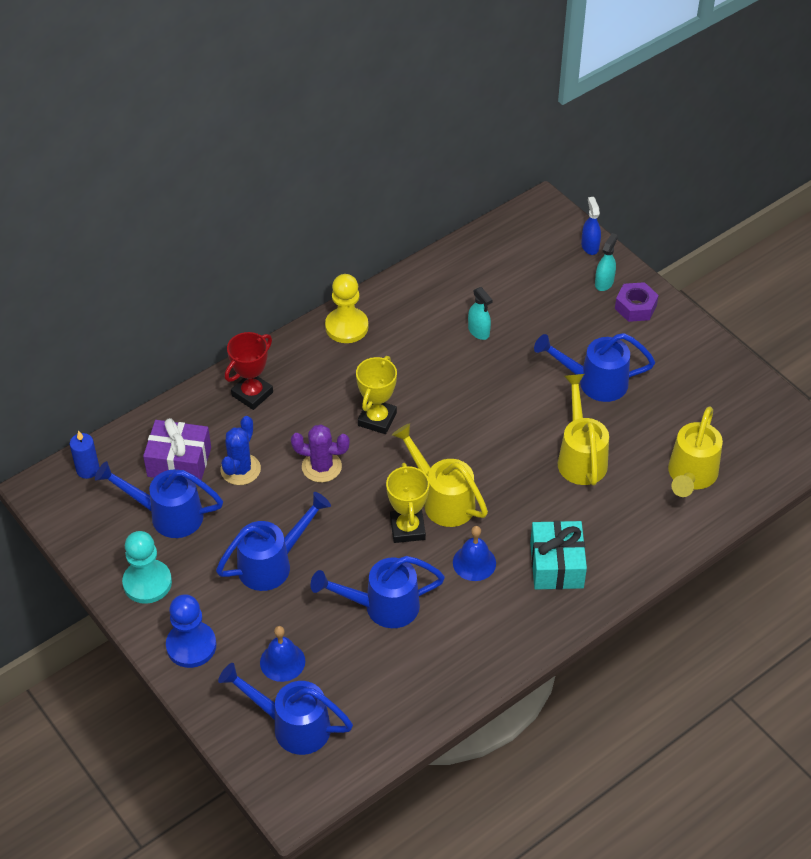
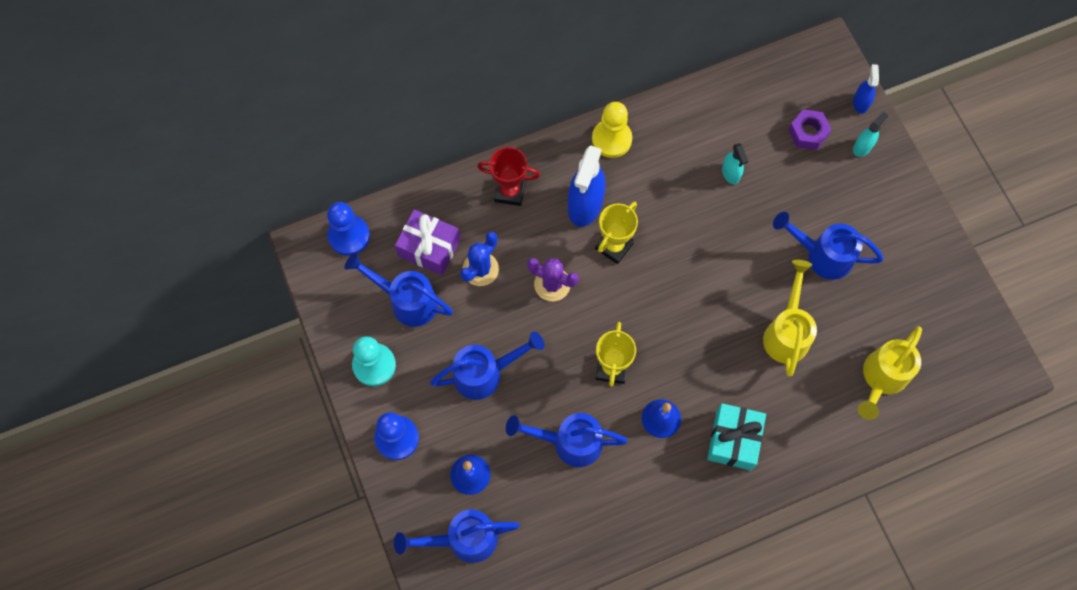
camera: 15 degrees right, 20 degrees up
blue candle [70,430,100,479] -> blue pawn [327,202,370,256]
blue watering can [218,663,353,755] -> blue watering can turned 45 degrees counterclockwise [394,509,520,563]
red trophy [225,332,273,410] -> red trophy turned 45 degrees clockwise [478,147,540,206]
yellow watering can [392,423,488,527] -> none
purple nut [615,282,659,322] -> purple nut moved to [789,109,832,150]
none -> blue spray bottle [568,145,606,227]

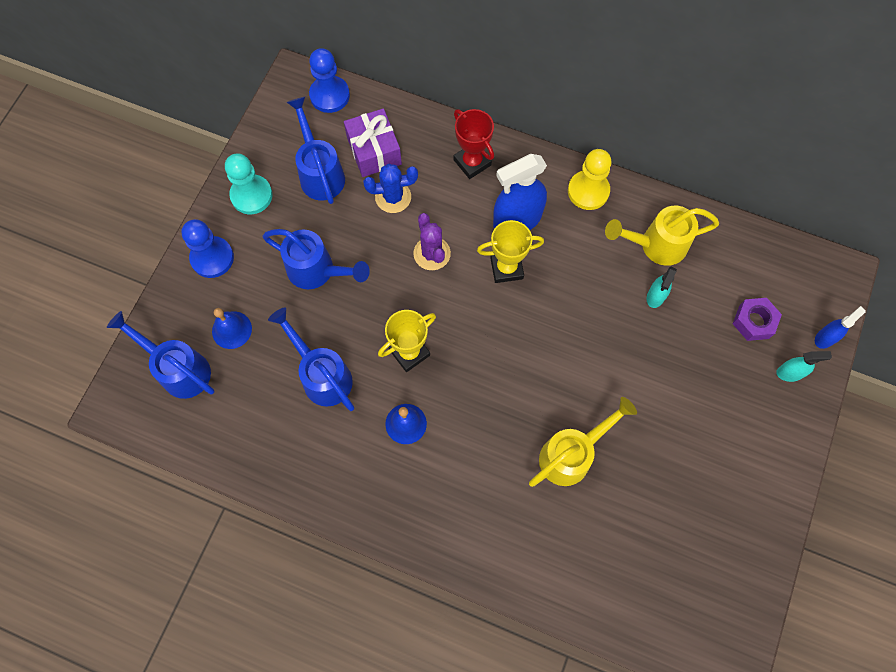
camera: 45 degrees right, 0 degrees up
turquoise gift [707,403,766,470] -> none
blue watering can [773,212,884,280] -> none
yellow watering can [858,326,922,420] -> yellow watering can moved to [605,206,719,266]

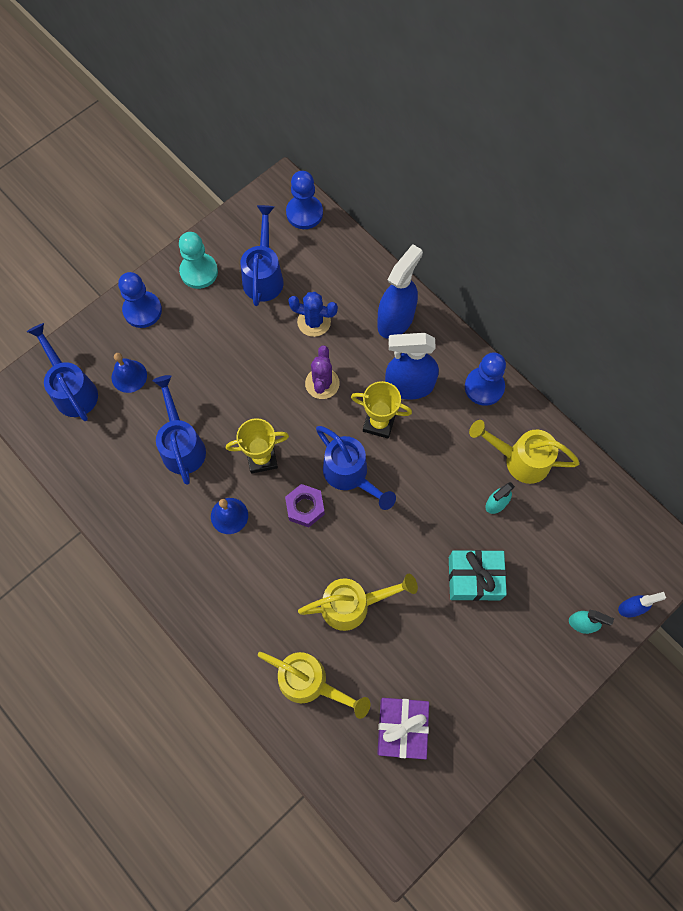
camera: 25 degrees right, 0 degrees up
blue watering can [262,229,370,289] -> blue watering can moved to [316,426,396,510]
purple gift [344,108,402,177] -> purple gift moved to [377,698,429,759]
red trophy [454,109,494,179] -> blue spray bottle [377,244,423,339]
yellow pawn [568,149,611,210] -> blue pawn [465,352,506,406]
purple nut [733,298,782,341] -> purple nut moved to [285,484,325,527]
none -> yellow watering can [258,652,370,719]
none -> turquoise gift [449,550,507,601]

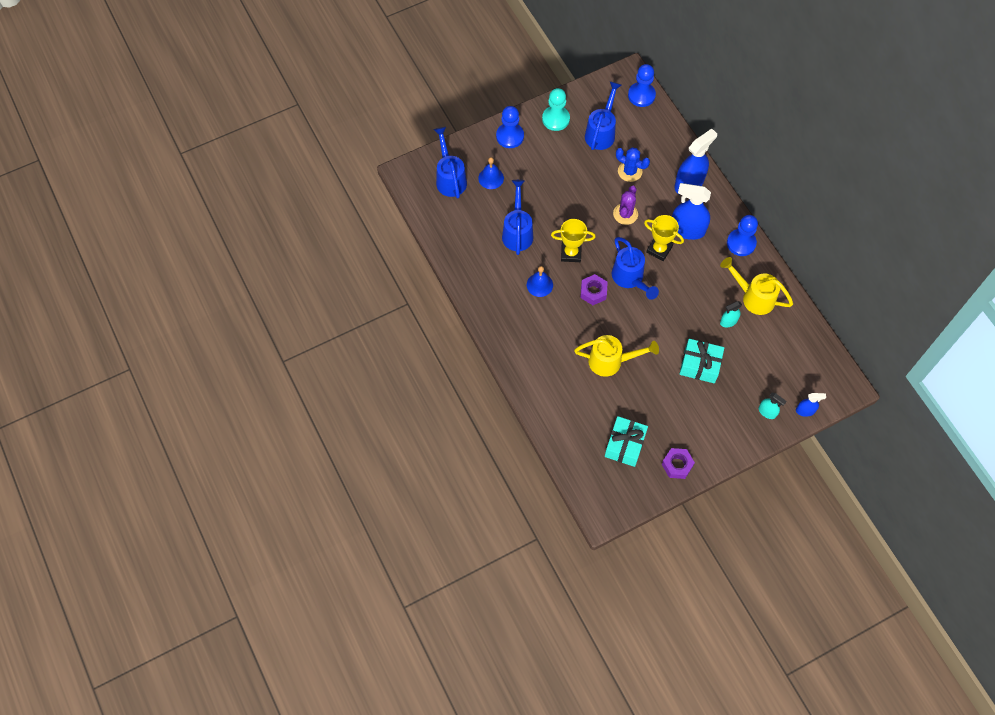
camera: 15 degrees right, 5 degrees down
yellow watering can [258,652,370,719] -> none
purple gift [377,698,429,759] -> turquoise gift [605,416,648,467]
none -> purple nut [662,448,695,479]

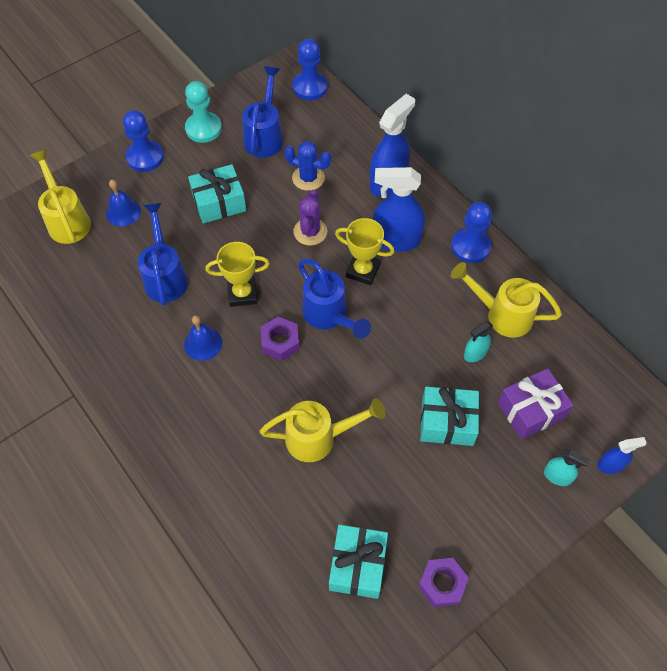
camera: 10 degrees left, 5 degrees down
blue watering can [433,127,467,199] -> yellow watering can [29,149,91,244]
none -> turquoise gift [188,164,246,224]
none -> purple gift [497,368,573,440]

